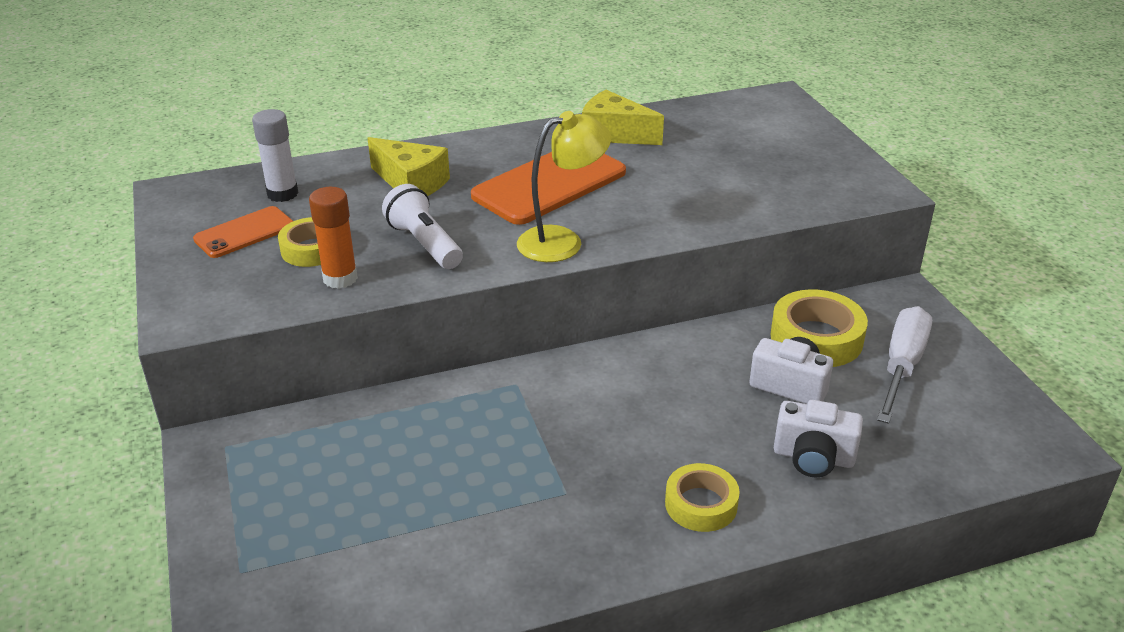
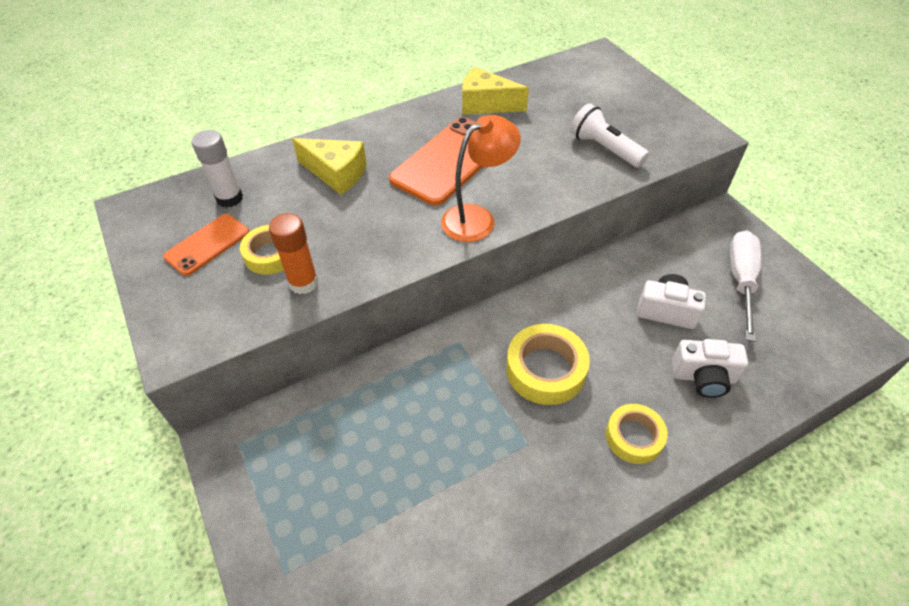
camera: 10 degrees left, 15 degrees up
white flashlight [382,184,463,269] -> white flashlight moved to [570,103,649,168]
yellow lamp [517,111,611,262] -> orange lamp [441,115,521,242]
yellow tape [770,289,868,367] -> yellow tape moved to [506,324,590,405]

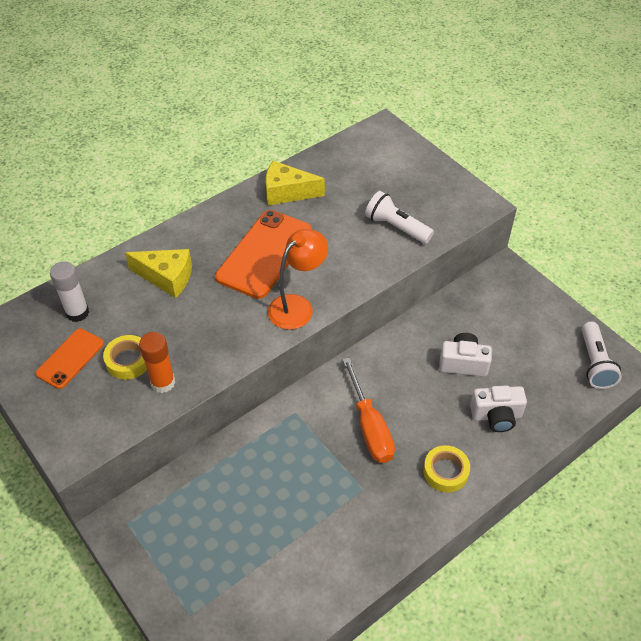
camera: 10 degrees left, 0 degrees up
yellow tape [506,324,590,405] -> orange screwdriver [342,357,395,463]
white screwdriver [730,231,762,342] -> none
none -> white flashlight [582,322,622,389]

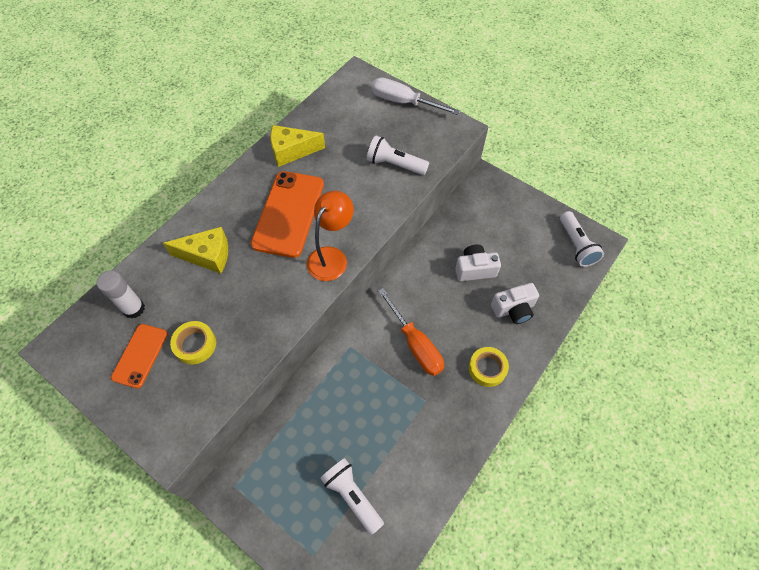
camera: 15 degrees left, 10 degrees up
orange glue stick [139,332,175,393] -> none
none -> white flashlight [320,458,384,535]
none -> white screwdriver [371,78,460,115]

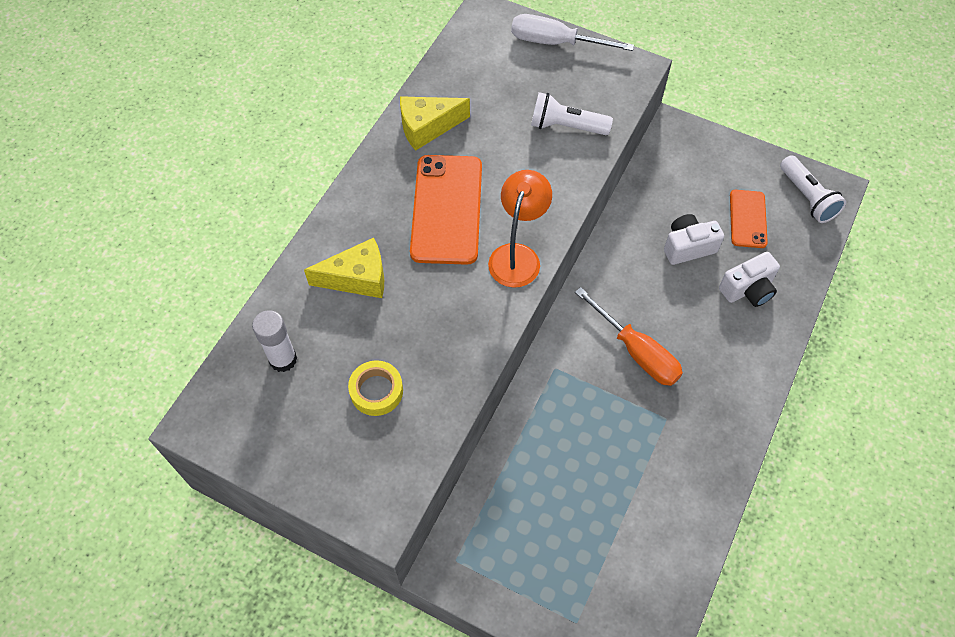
camera: 10 degrees left, 0 degrees up
orange phone [111,324,168,388] -> orange phone moved to [730,190,768,248]
white flashlight [320,458,384,535] -> none
yellow tape [469,347,509,387] -> none

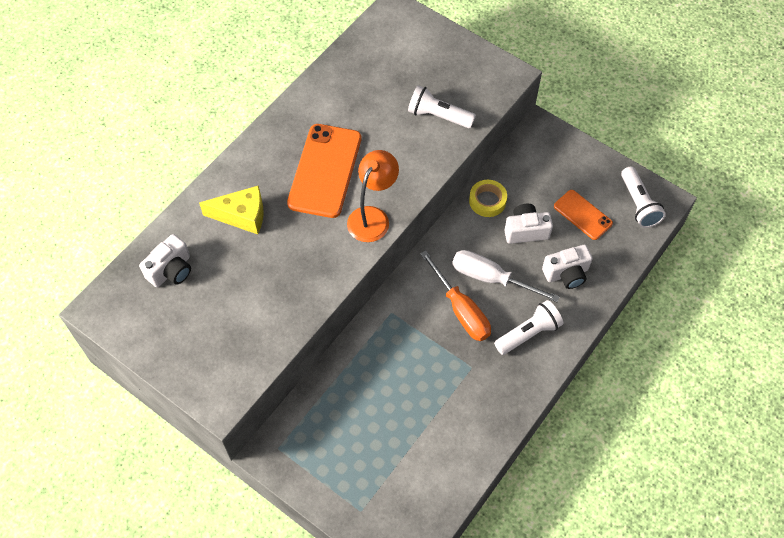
camera: 10 degrees right, 0 degrees up
white glue stick [252,310,297,372] -> white camera [139,234,191,287]
yellow tape [348,360,403,416] -> yellow tape moved to [469,180,507,217]
yellow cheese [400,96,470,151] -> none
white screwdriver [511,14,634,51] -> white screwdriver moved to [452,250,560,302]
orange phone [730,190,768,248] -> orange phone turned 60 degrees counterclockwise [554,190,613,240]
none -> white flashlight [494,300,563,355]

